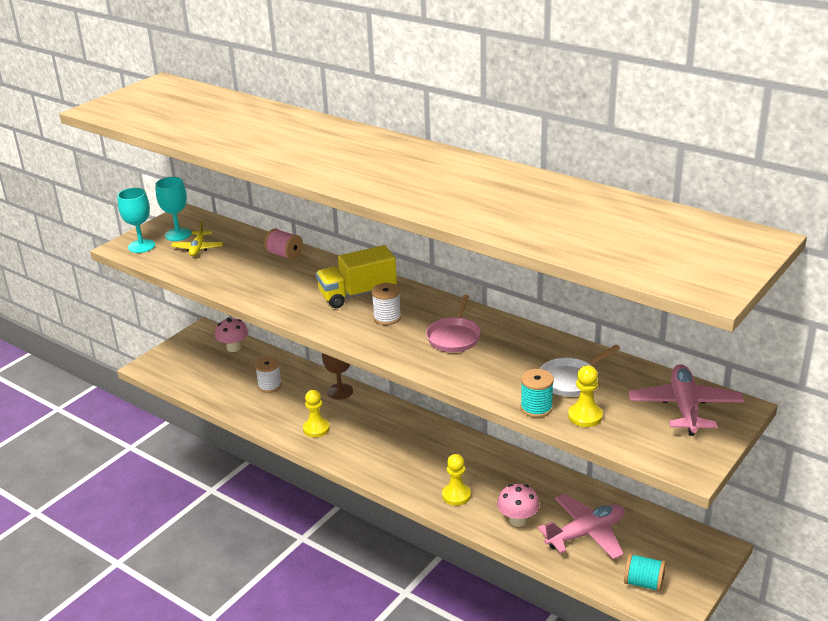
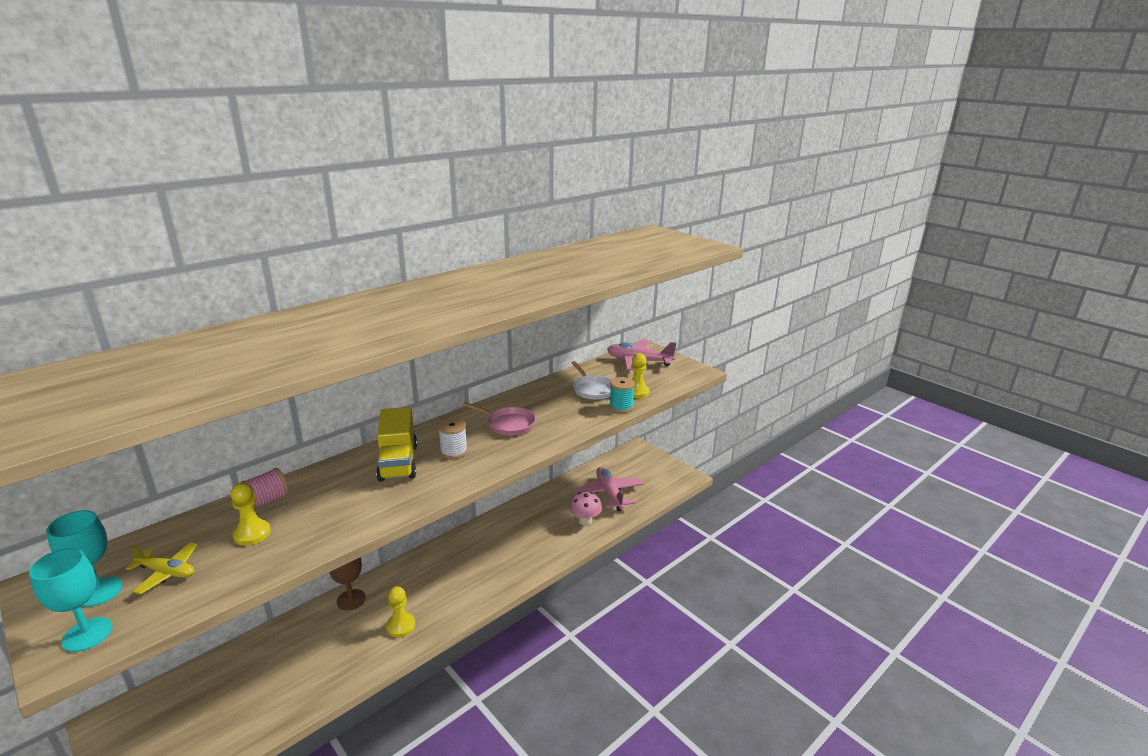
camera: 80 degrees left, 5 degrees down
pink mushroom [215,318,248,352] -> none
white spool [255,357,282,393] -> none
yellow pawn [442,454,471,506] -> yellow pawn moved to [230,483,271,546]
turquoise spool [624,553,666,592] -> none

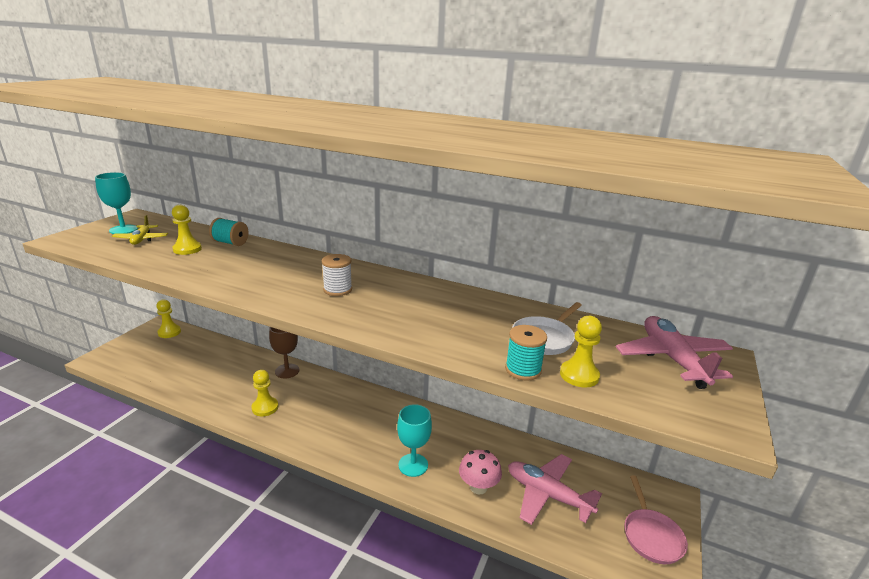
camera: 65 degrees right, 0 degrees up
turquoise goblet [29,548,113,652] -> turquoise goblet moved to [397,404,432,477]
pink spool [240,468,289,510] -> turquoise spool [209,218,249,246]
yellow truck [376,407,417,482] -> none
pink pan [462,402,536,435] -> pink pan moved to [624,475,688,564]
pink plane [574,467,645,511] -> pink plane turned 105 degrees counterclockwise [508,454,602,525]
none -> yellow pawn [156,299,181,338]

